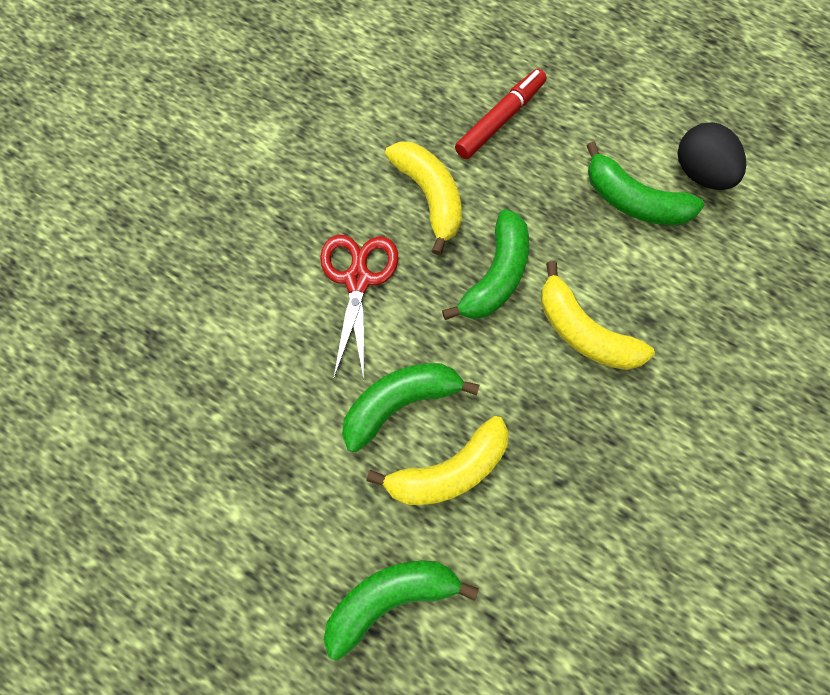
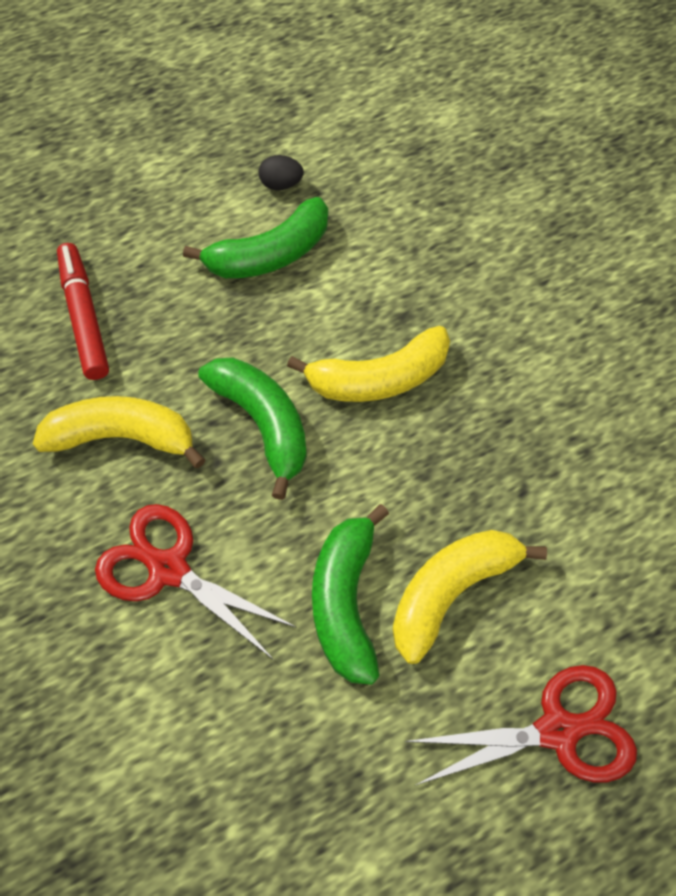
camera: 60 degrees left, 10 degrees down
green banana [324,561,479,660] -> red scissors [404,665,637,785]
yellow banana [366,416,509,505] -> yellow banana turned 135 degrees counterclockwise [392,530,547,664]
black egg [678,122,746,190] -> black egg [259,155,304,190], size x0.54

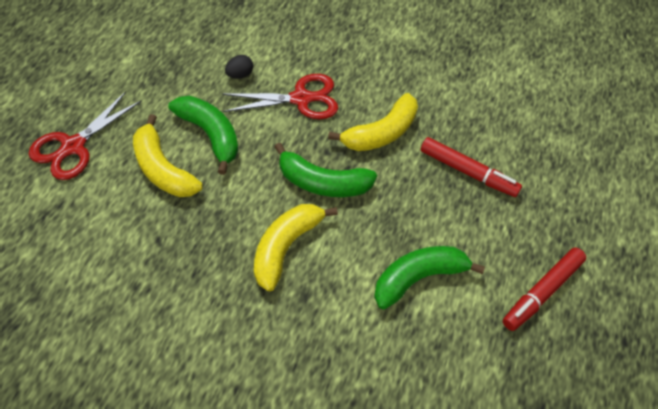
camera: 135 degrees right, 5 degrees down
green banana [183,197,328,278] -> green banana turned 45 degrees clockwise [374,246,485,310]
black egg [259,155,304,190] -> black egg moved to [225,55,253,79]
yellow banana [392,530,547,664] -> yellow banana turned 135 degrees clockwise [133,114,203,197]
none -> red marker [503,248,586,331]

